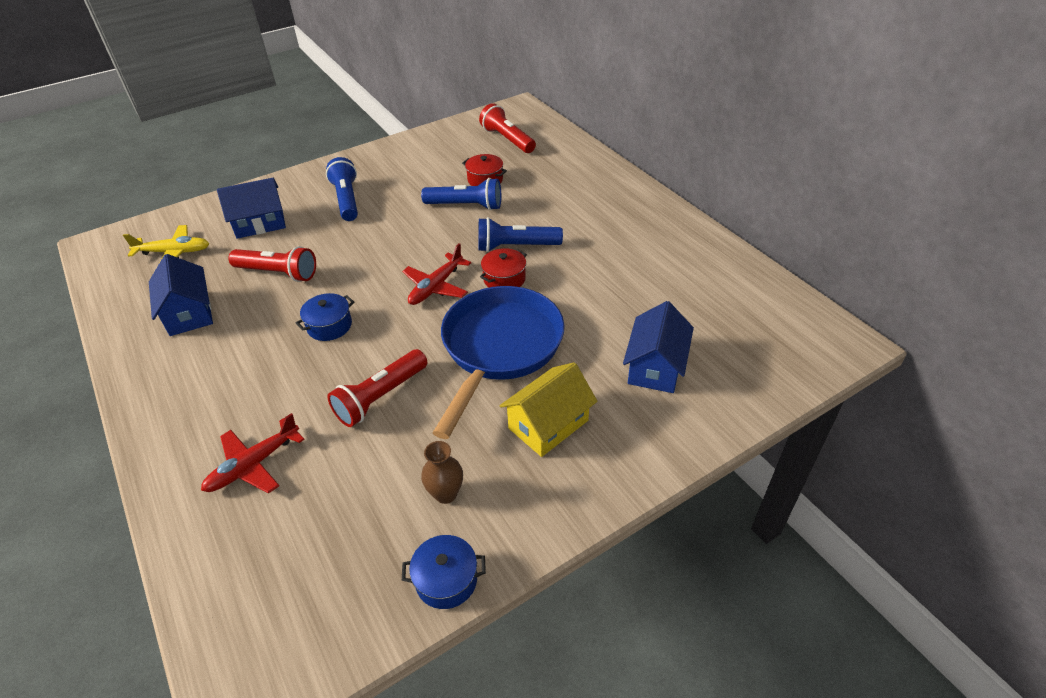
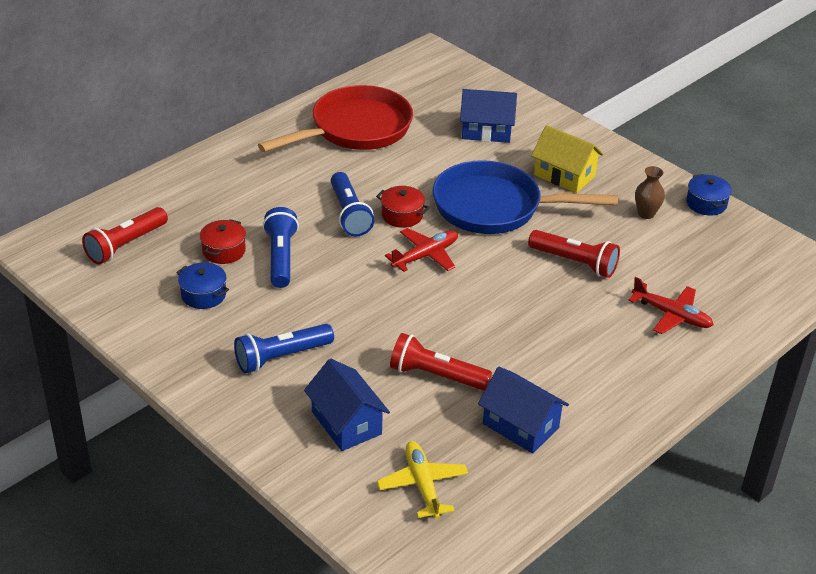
camera: 105 degrees left, 5 degrees down
blue house [149,254,213,336] -> blue house turned 75 degrees clockwise [478,367,569,454]
red flashlight [229,246,316,282] -> red flashlight turned 75 degrees counterclockwise [390,333,492,390]
blue pot [296,293,354,341] -> blue pot moved to [176,263,229,309]
red plane [402,243,471,305] -> red plane turned 60 degrees counterclockwise [385,228,458,272]
none -> red pan [258,85,413,152]

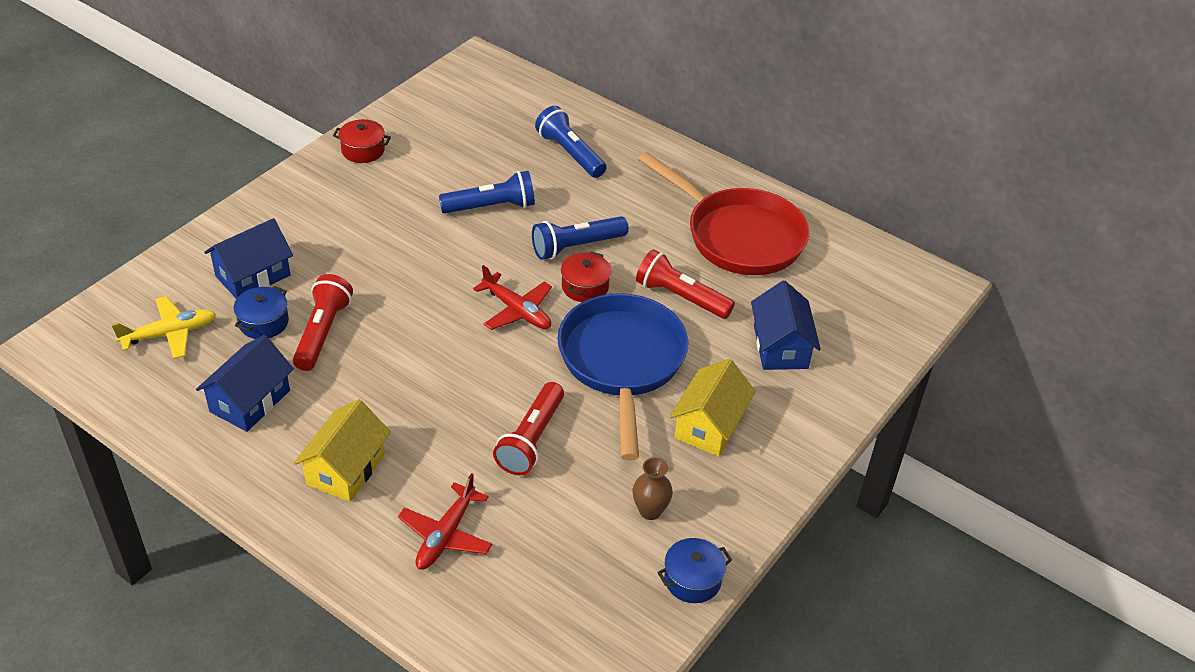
camera: 80 degrees right, 5 degrees up
red flashlight [82,207,168,264] -> red flashlight moved to [636,249,735,319]
blue pot [176,263,229,309] -> blue pot moved to [234,286,289,339]
red pot [200,219,246,264] -> red pot moved to [333,119,391,163]
blue flashlight [234,324,334,373] -> blue flashlight moved to [535,106,606,178]
none -> yellow house [294,399,391,502]

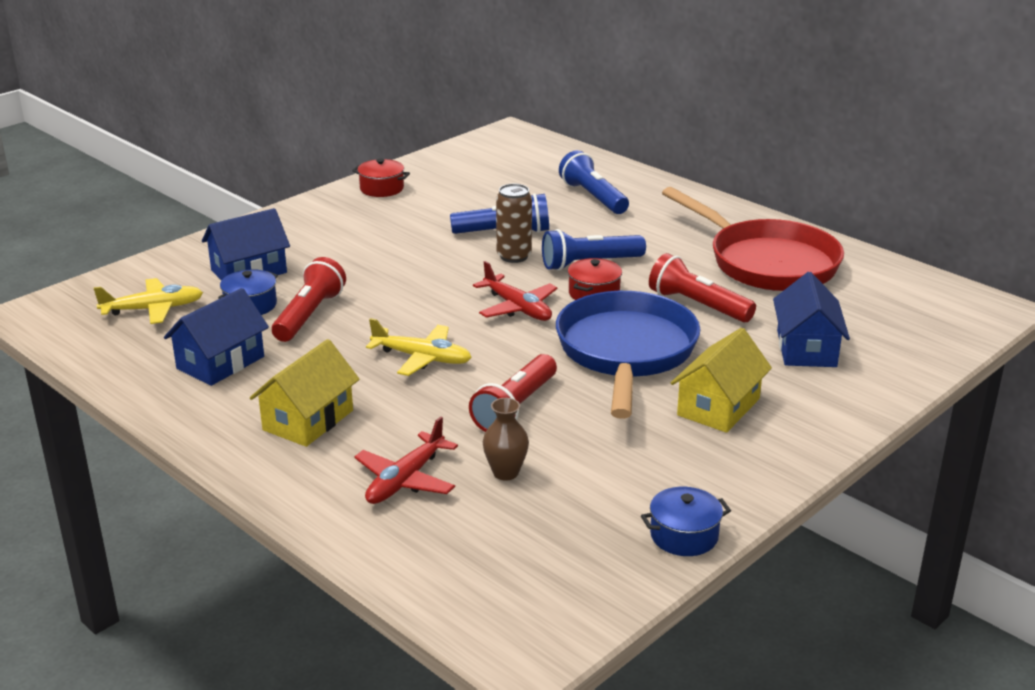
camera: 10 degrees right, 15 degrees down
brown vase [633,457,673,520] -> brown vase moved to [483,398,529,481]
none -> yellow plane [366,318,472,376]
none -> brown can [496,184,532,263]

